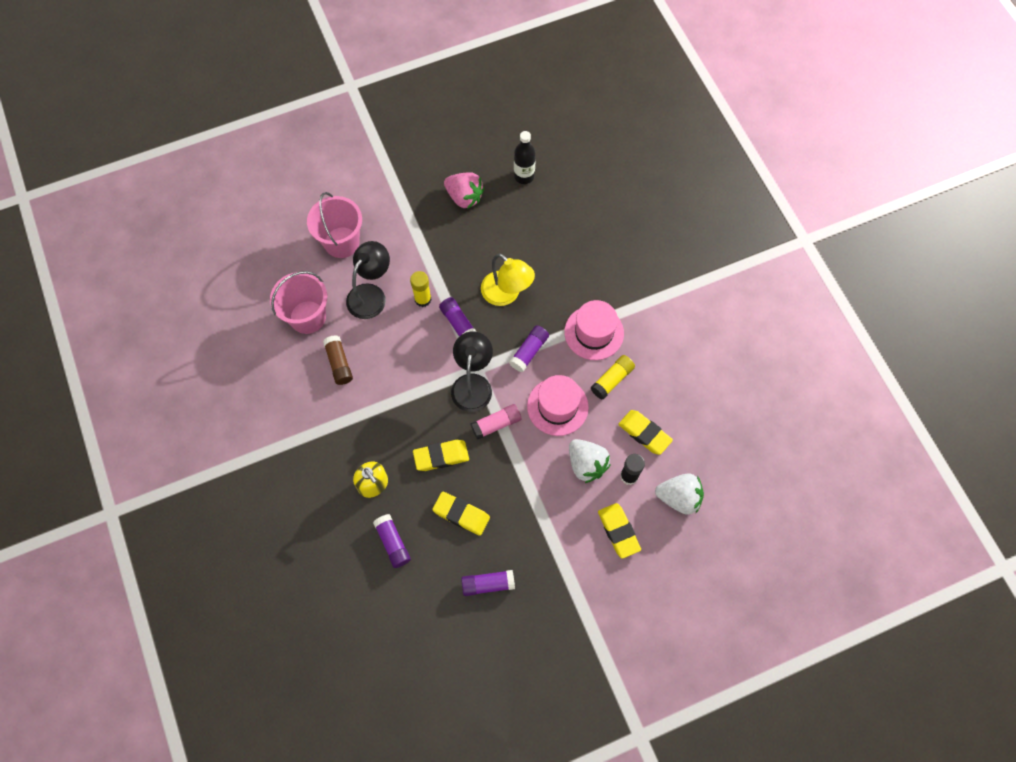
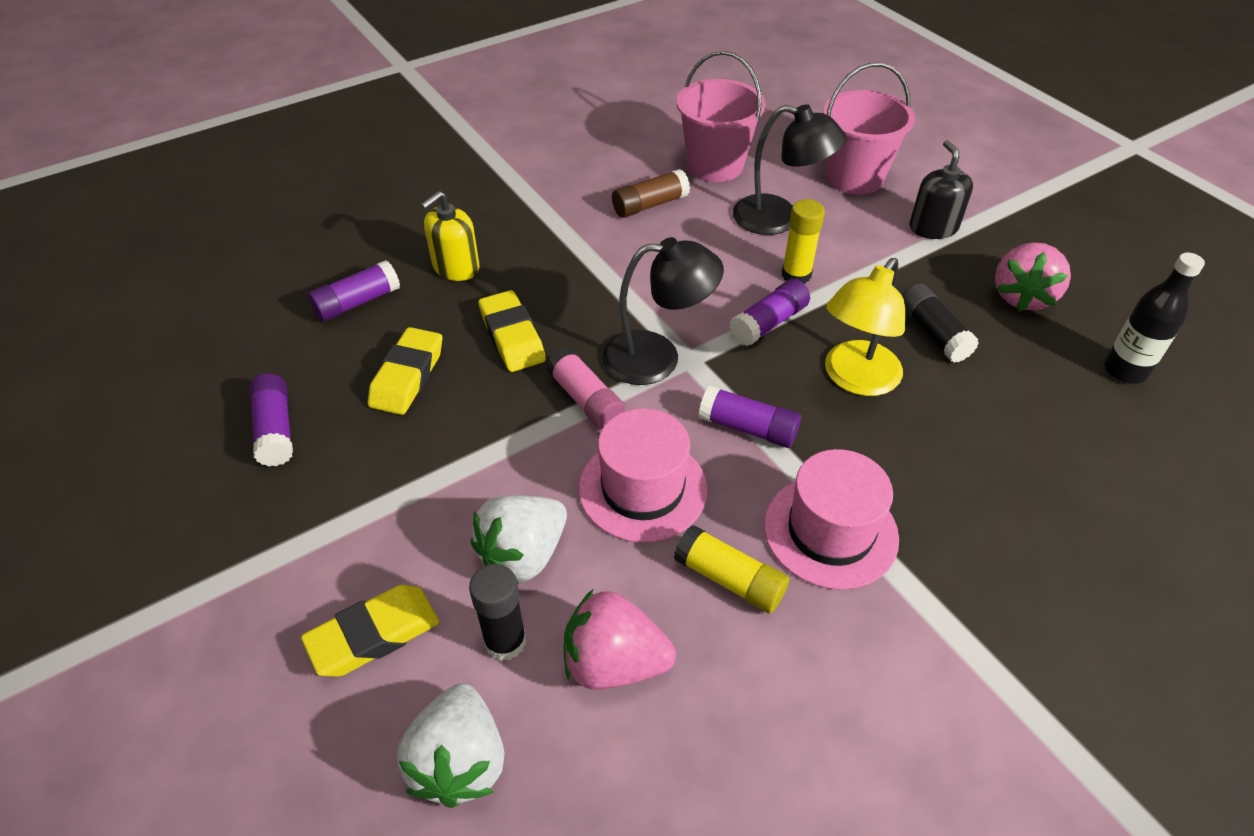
camera: 80 degrees right, 20 degrees down
yellow eraser [618,410,673,455] -> pink strawberry [564,589,676,690]
none -> black glue stick [902,283,979,363]
none -> black soap dispenser [910,140,973,239]

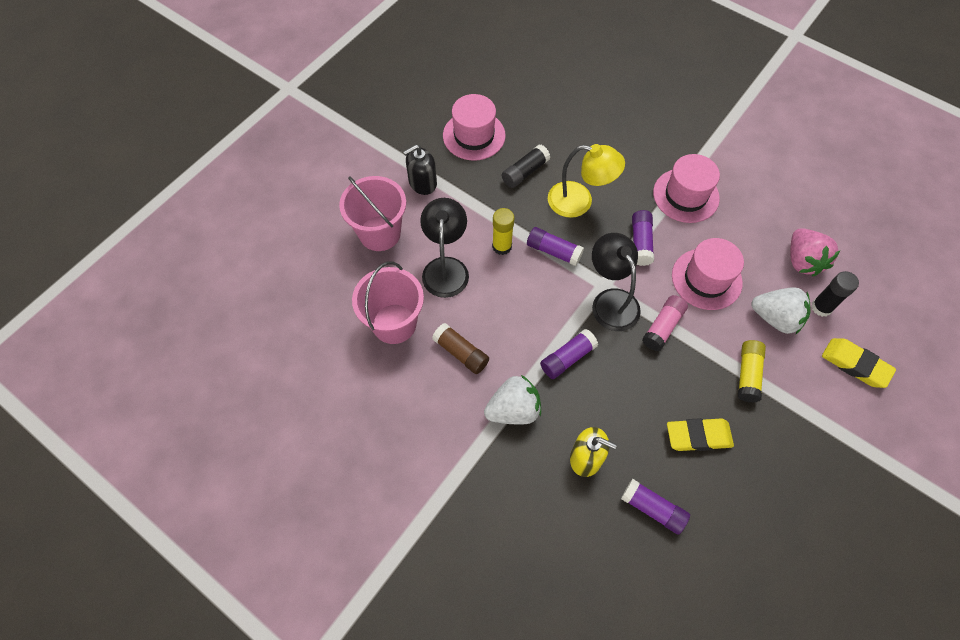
camera: 110 degrees left, 15 degrees up
purple glue stick [249,374,293,466] -> purple glue stick moved to [540,329,598,379]
white strawberry [397,683,505,808] -> white strawberry moved to [484,375,541,425]
yellow eraser [478,290,546,372] -> none
yellow glue stick [674,525,789,614] -> yellow glue stick moved to [738,340,766,402]
pink strawberry [995,242,1071,312] -> pink hat [443,94,506,161]
black bottle [1104,253,1205,384] -> none

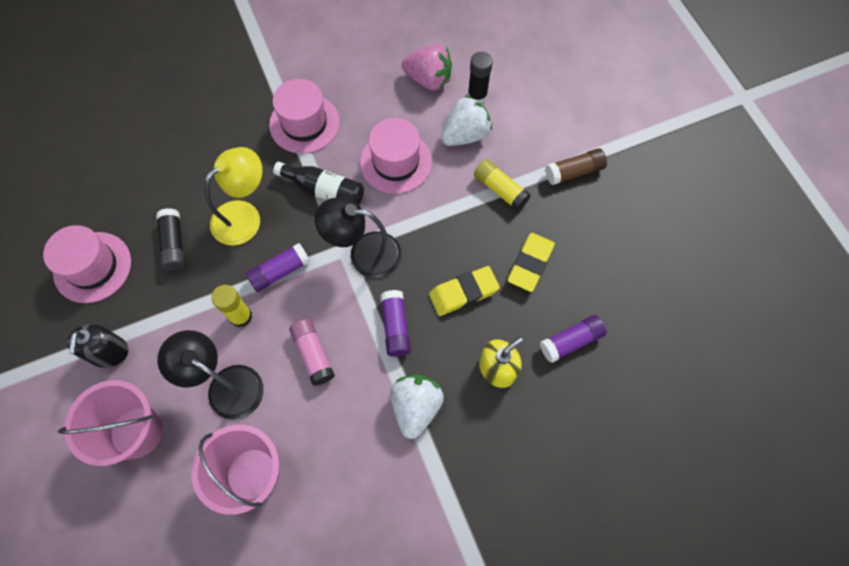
camera: 60 degrees left, 5 degrees up
brown glue stick [432,323,489,374] -> brown glue stick moved to [545,148,607,185]
purple glue stick [632,210,654,266] -> black bottle [273,162,364,205]
pink glue stick [642,295,688,351] -> pink glue stick moved to [289,319,335,386]
yellow eraser [822,338,896,388] -> yellow eraser moved to [429,266,500,316]

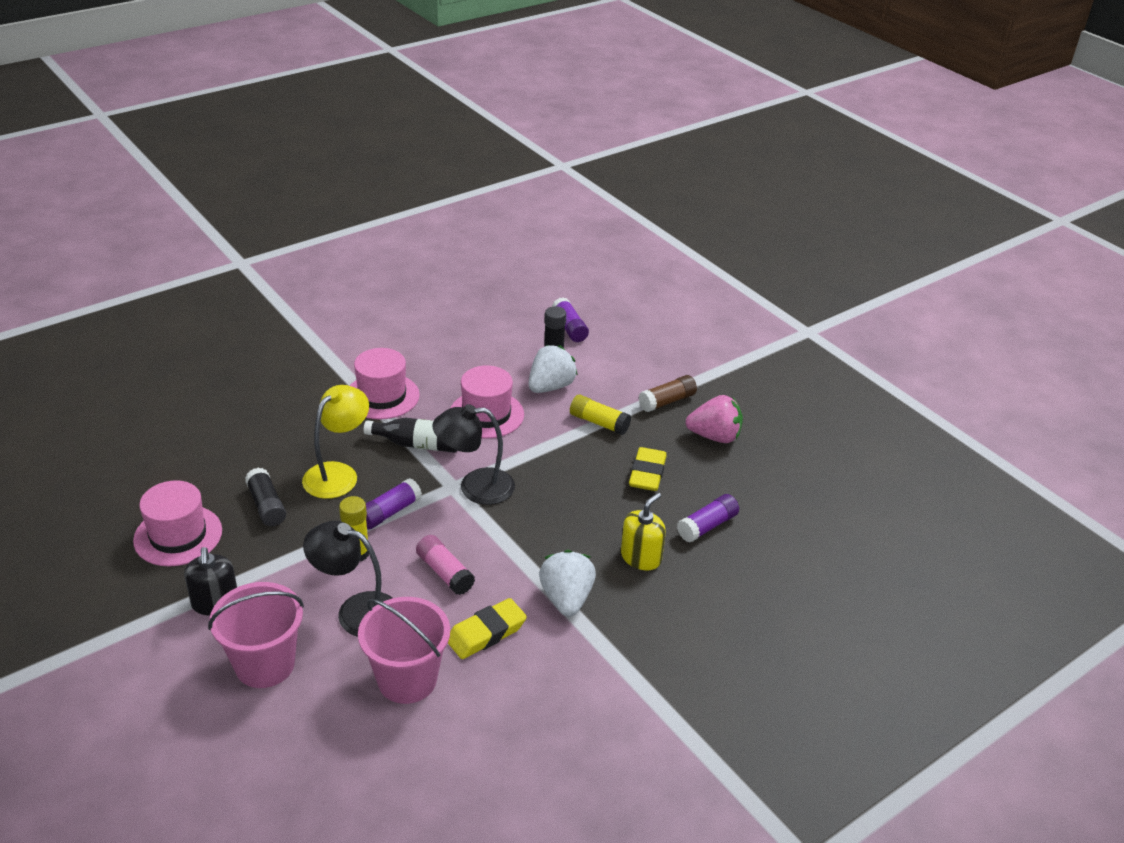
camera: 15 degrees left, 30 degrees down
purple glue stick [380,290,411,357] -> purple glue stick moved to [552,297,589,342]
pink strawberry [402,44,452,90] -> pink strawberry moved to [685,395,743,443]
yellow eraser [429,266,500,316] -> yellow eraser moved to [448,598,527,659]

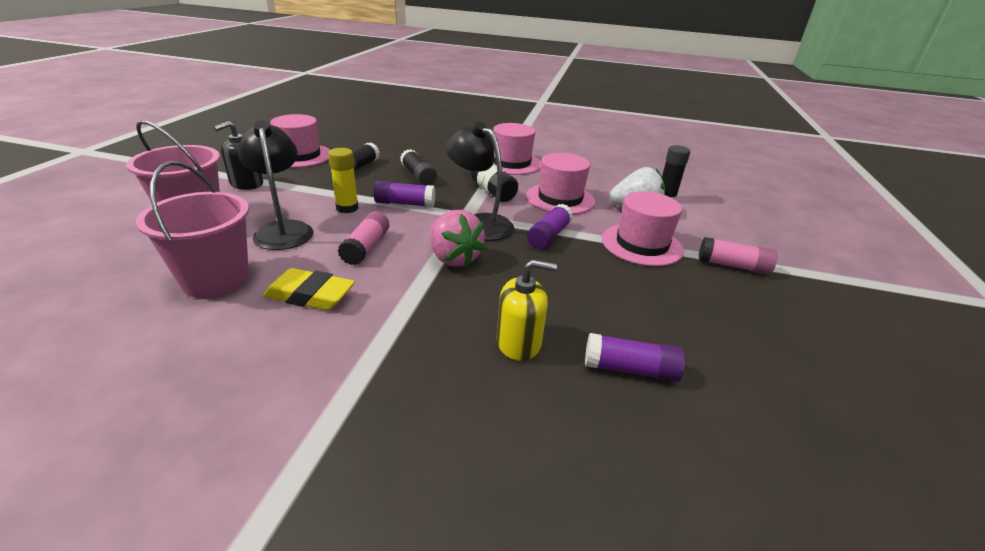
camera: 50 degrees right, 5 degrees down
yellow lamp [302,385,369,499] -> black glue stick [400,149,437,185]
white strawberry [539,550,596,617] -> none
purple glue stick [552,297,589,342] -> purple glue stick moved to [527,204,573,249]
yellow glue stick [570,395,631,435] -> pink hat [602,191,684,266]
yellow eraser [629,447,667,491] -> none
brown glue stick [639,375,697,412] -> pink glue stick [699,237,778,274]
pink strawberry [685,395,743,443] -> pink strawberry moved to [430,210,486,267]

